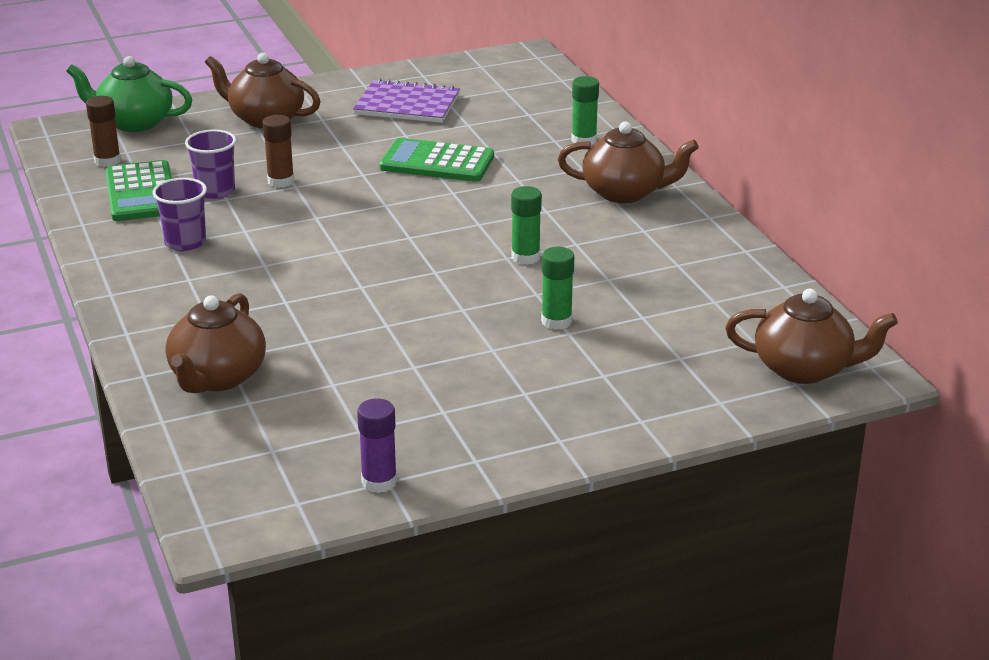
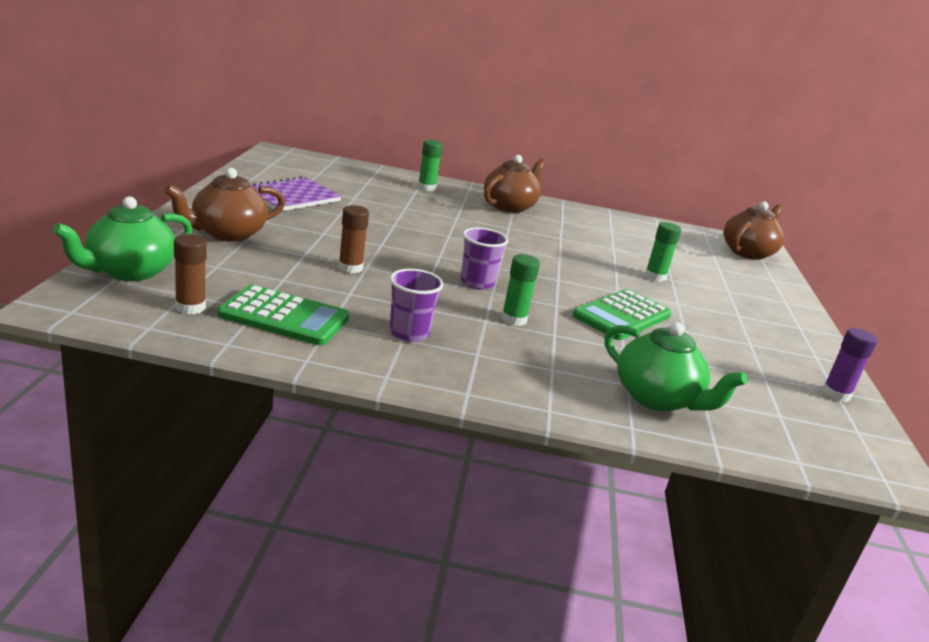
camera: 65 degrees left, 5 degrees down
brown teapot [165,293,266,393] -> green teapot [605,322,748,412]
purple cup [185,130,236,199] -> purple cup moved to [461,227,508,290]
green calculator [379,138,494,182] -> green calculator moved to [572,289,672,340]
green glue stick [511,186,542,265] -> green glue stick moved to [501,254,540,326]

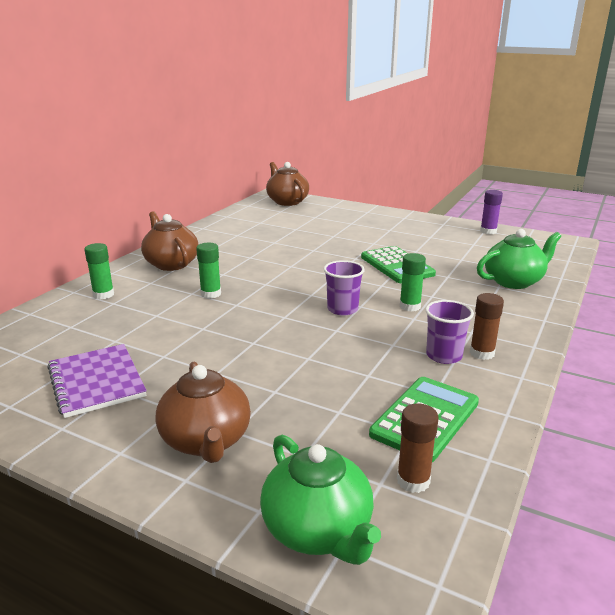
camera: 65 degrees left, 0 degrees up
brown glue stick [338,205,369,273] -> brown glue stick moved to [470,293,504,360]
green glue stick [645,222,681,282] -> green glue stick moved to [196,243,221,299]

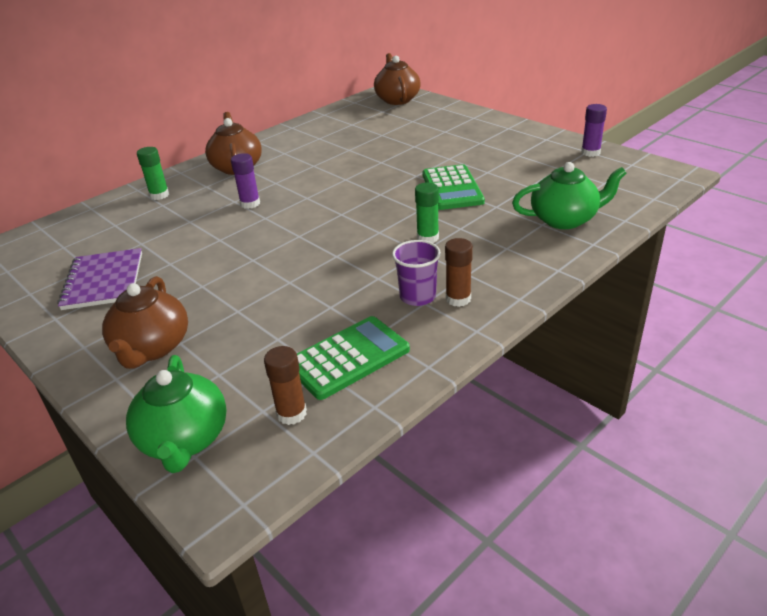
camera: 20 degrees right, 10 degrees up
green glue stick [196,243,221,299] -> purple glue stick [231,153,260,209]
purple cup [324,260,365,316] -> none

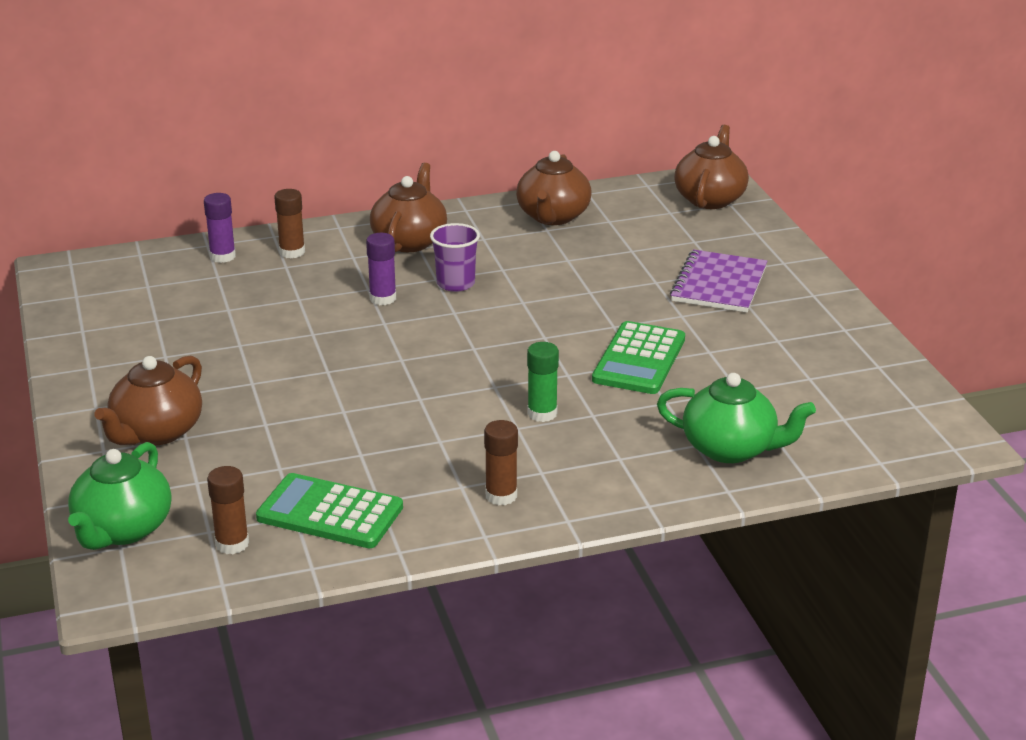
camera: 25 degrees right, 5 degrees down
purple notebook [58,248,142,310] -> purple notebook moved to [670,250,767,312]
green glue stick [137,147,169,200] -> brown glue stick [274,189,305,258]
green calculator [297,316,410,400] -> green calculator turned 150 degrees counterclockwise [256,473,403,548]
purple cup [392,240,441,306] -> purple cup moved to [430,223,480,292]
purple glue stick [581,104,607,157] -> purple glue stick moved to [204,193,236,263]
none -> brown teapot [516,151,592,225]

